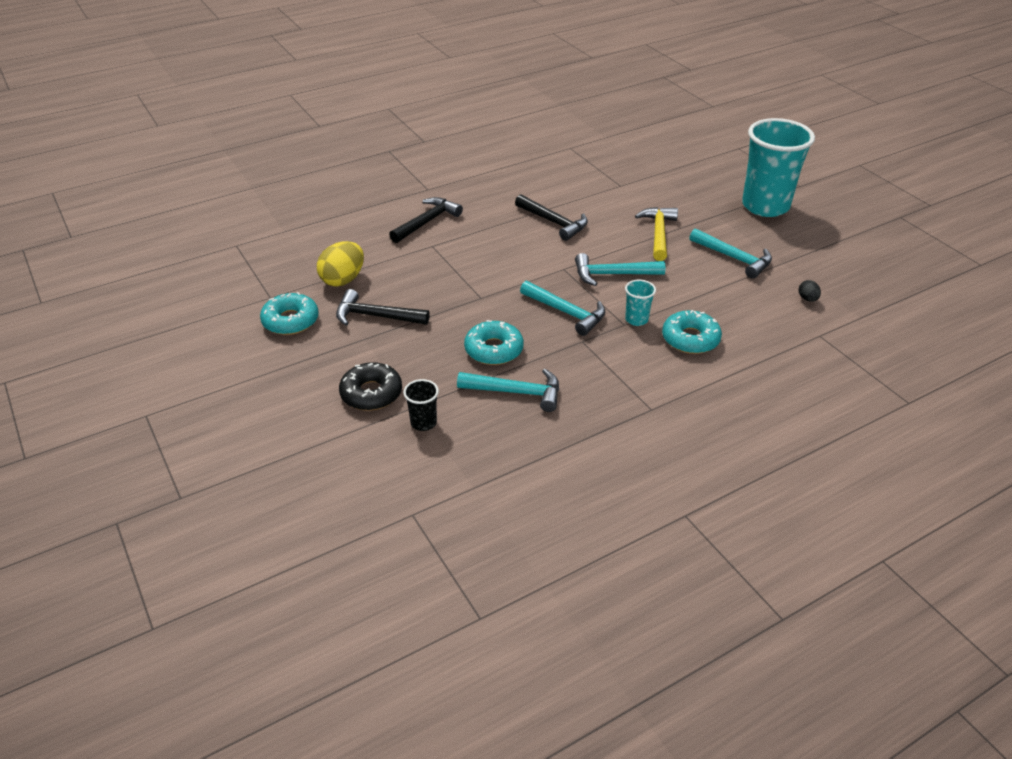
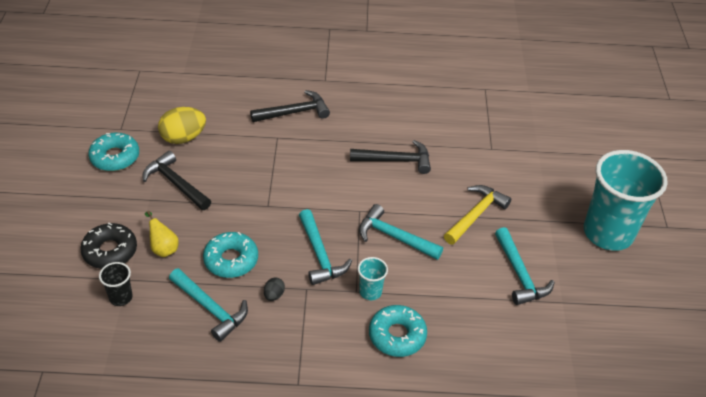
camera: 30 degrees right, 5 degrees up
black hammer [515,194,588,241] -> black hammer turned 75 degrees counterclockwise [350,140,431,174]
black egg [799,280,821,302] -> black egg moved to [264,277,285,301]
none -> yellow pear [145,211,179,257]

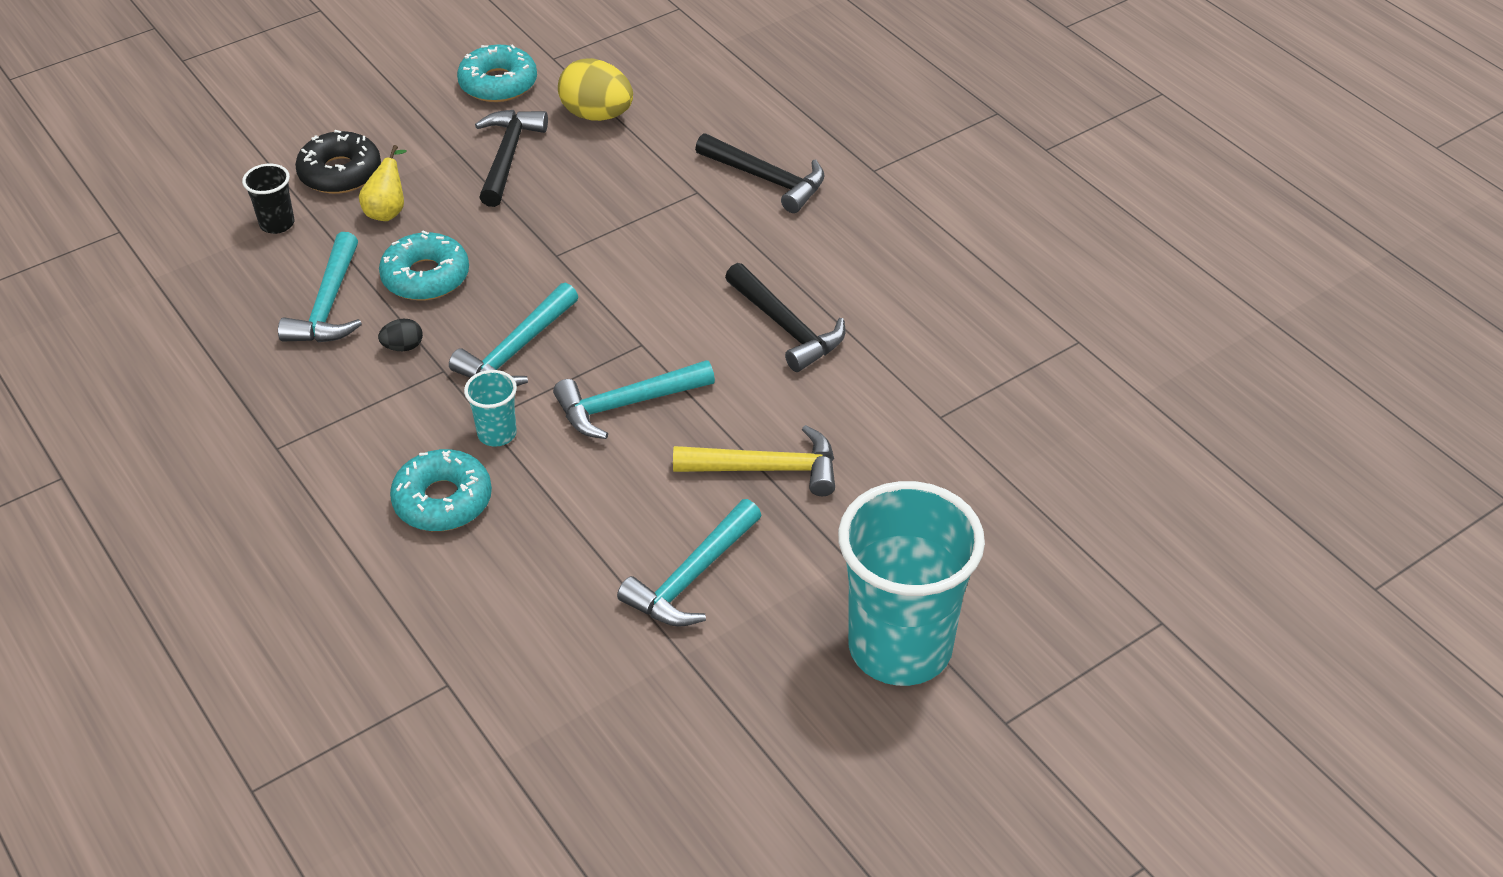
camera: 55 degrees right, 0 degrees up
turquoise hammer [359,204,443,260] -> turquoise hammer turned 105 degrees counterclockwise [553,360,715,439]

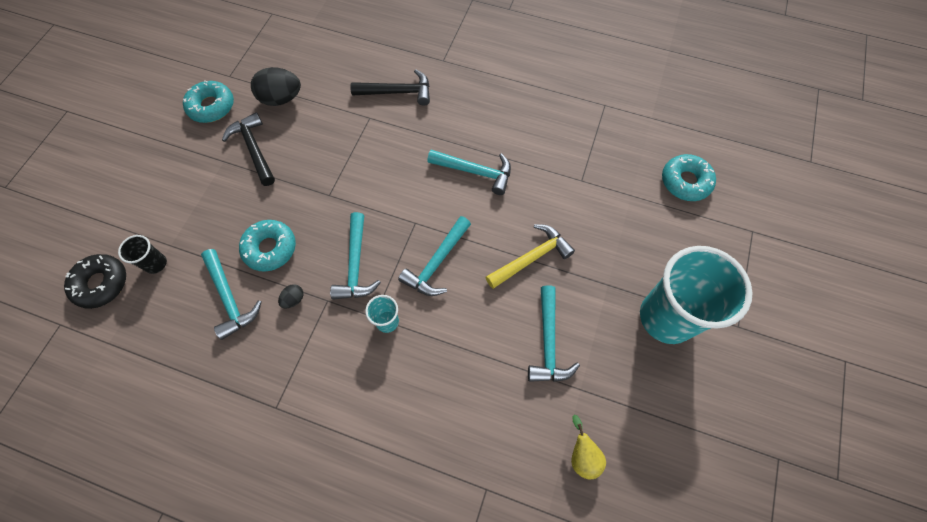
camera: 35 degrees left, 20 degrees up
black donut [295,130,381,194] -> black donut moved to [64,254,126,309]
yellow pear [359,145,407,221] -> yellow pear moved to [571,415,606,479]
turquoise donut [390,449,492,531] -> turquoise donut moved to [662,154,716,201]
yellow egg [558,58,633,121] -> black egg [251,67,301,106]
black hammer [725,263,845,372] -> turquoise hammer [427,150,511,195]

